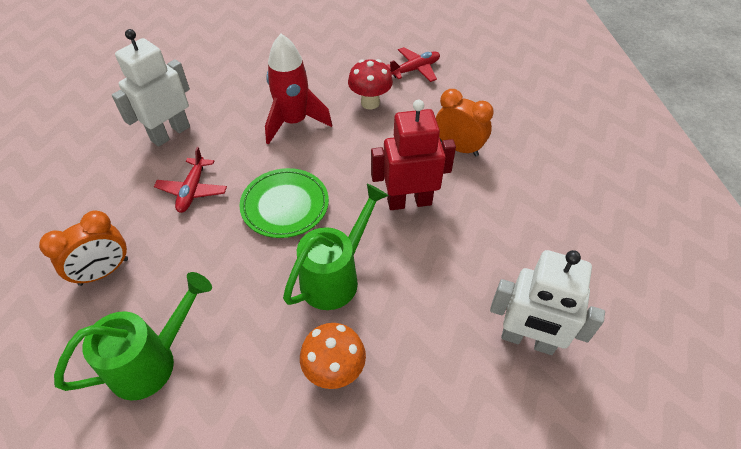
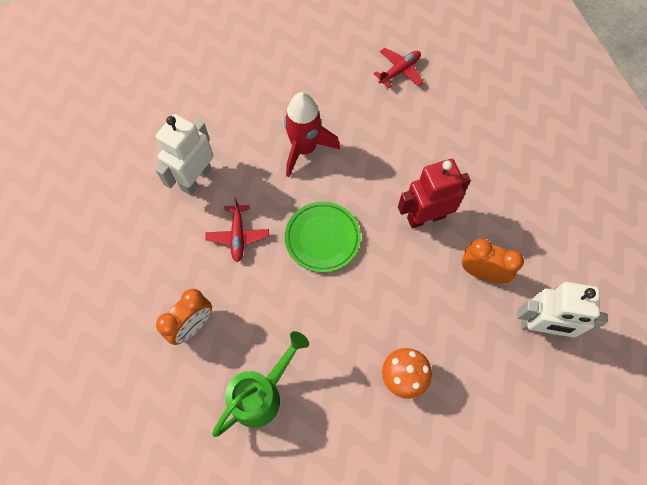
camera: 10 degrees left, 15 degrees up
green watering can [283,184,389,310] -> none
red mushroom [348,59,393,109] -> none
orange clock [436,89,494,157] -> orange clock moved to [462,238,524,284]

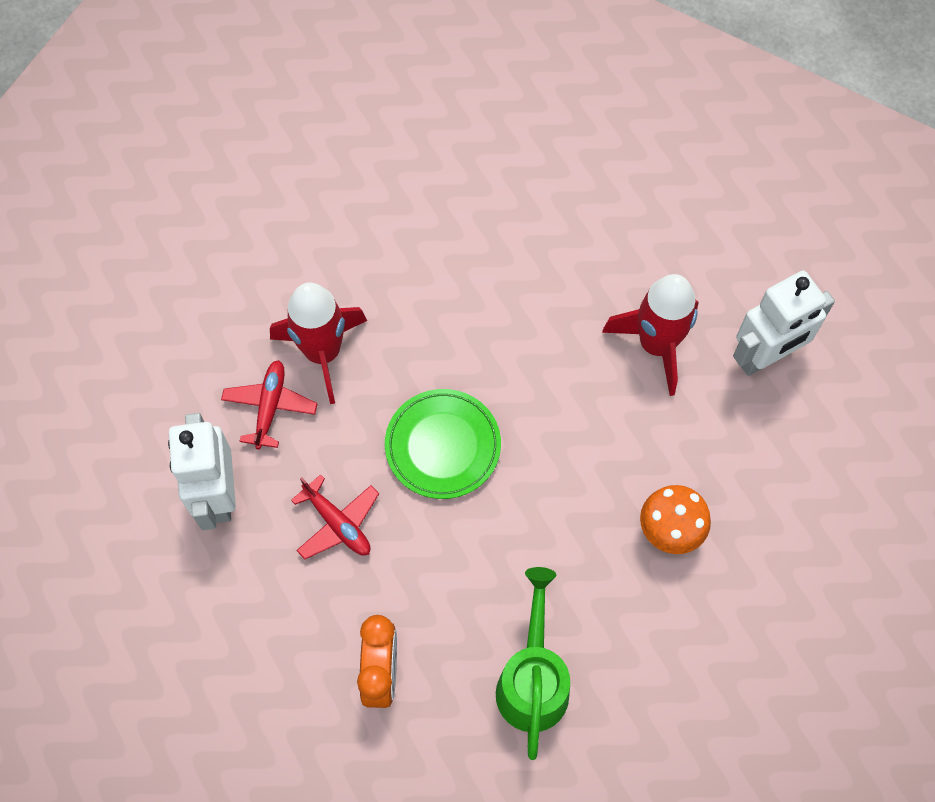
camera: 40 degrees left, 0 degrees up
red plane [374,48,423,88] -> red plane moved to [221,360,317,450]
red robot [398,159,471,229] -> none
orange clock [462,238,524,284] -> red rocket [602,274,699,396]

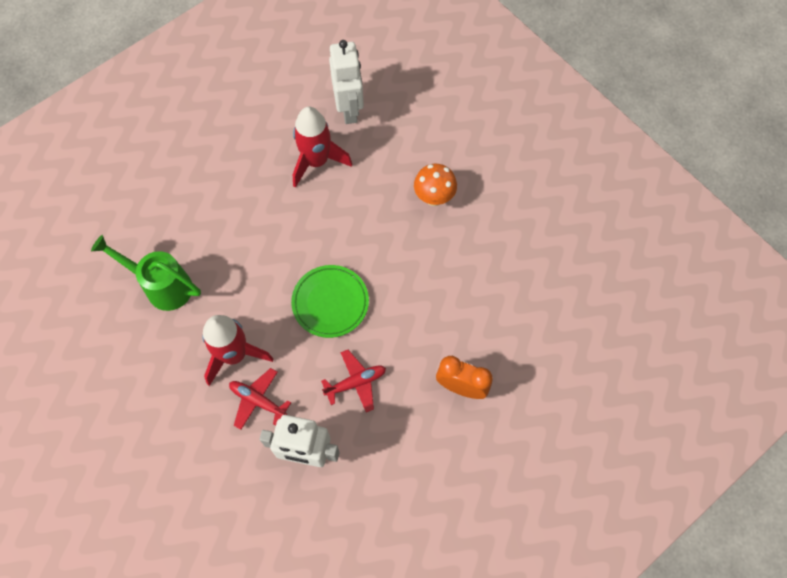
camera: 70 degrees left, 0 degrees up
green watering can [496,567,570,760] -> green watering can moved to [91,235,201,311]

